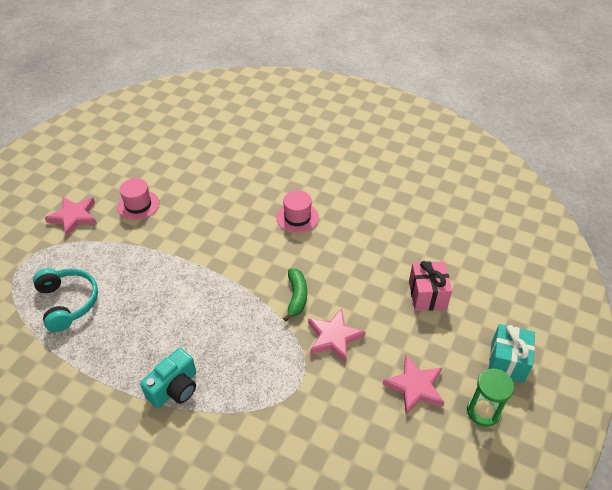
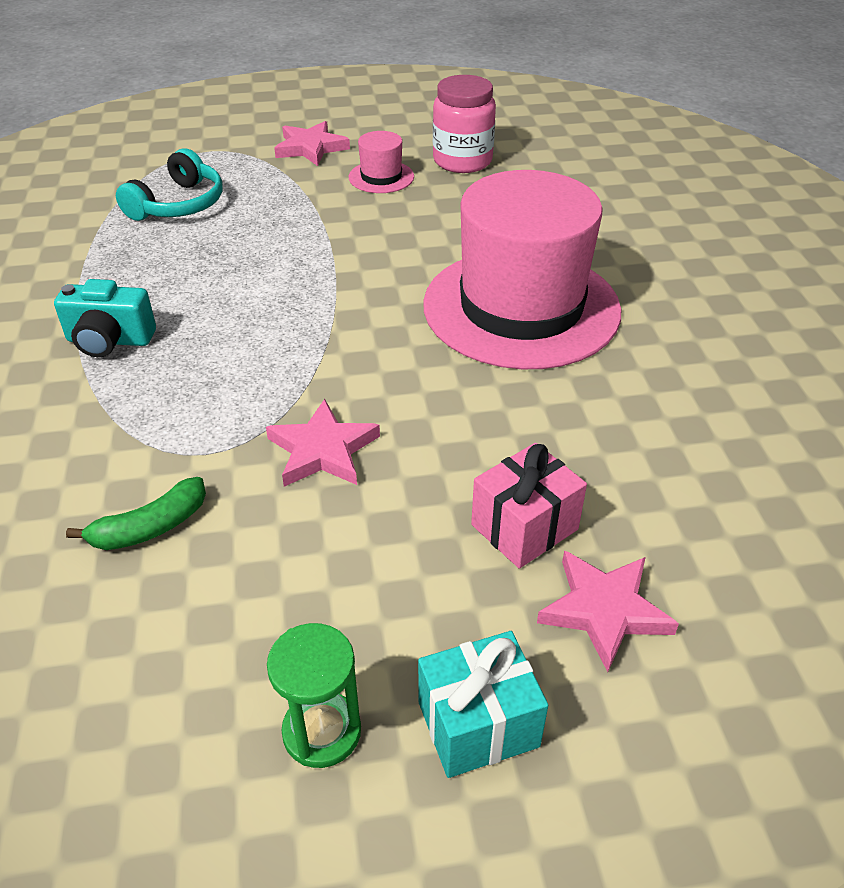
camera: 55 degrees right, 5 degrees down
pink hat [276,190,319,233] -> pink hat [423,170,621,369], size x2.46
green banana [283,268,307,321] -> green banana moved to [66,477,206,550]
pink star [383,355,445,414] -> pink star moved to [537,550,679,672]
none -> pink jar [433,75,496,173]

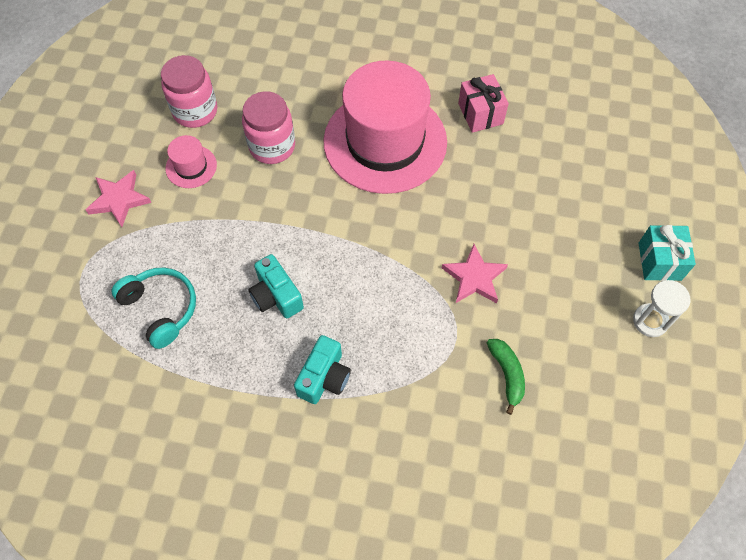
camera: 70 degrees left, 20 degrees up
green hourglass [267,623,361,768] -> white hourglass [633,280,691,337]
pink gift [471,443,587,569] -> pink gift moved to [458,74,509,133]
pink star [537,550,679,672] -> none
none -> pink jar [242,91,295,164]
none -> turquoise camera [248,254,304,319]

